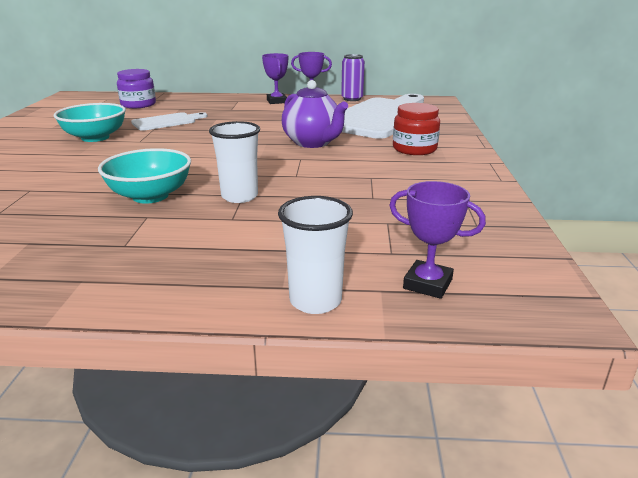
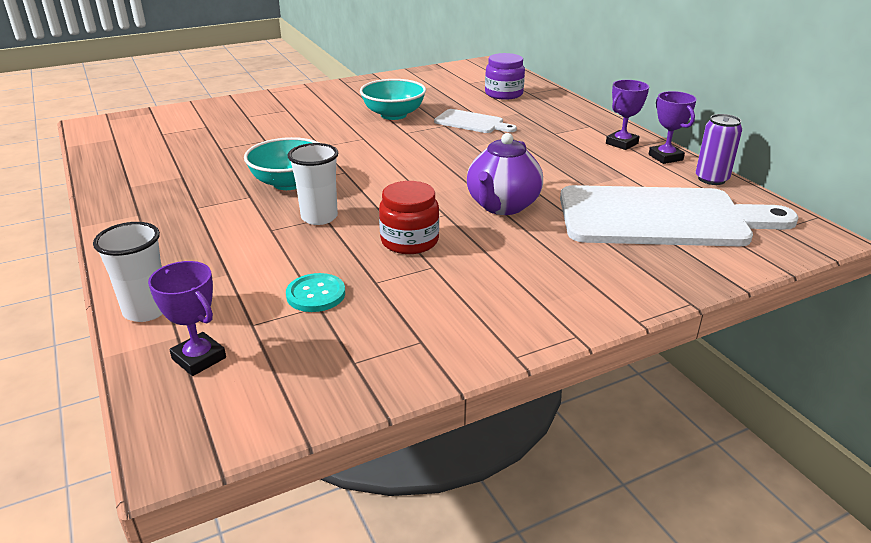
camera: 60 degrees right, 5 degrees up
purple trophy [389,181,486,299] -> purple trophy turned 45 degrees counterclockwise [148,261,226,376]
red jar [393,103,440,155] -> red jar moved to [379,181,439,254]
none -> turquoise button [286,273,345,312]

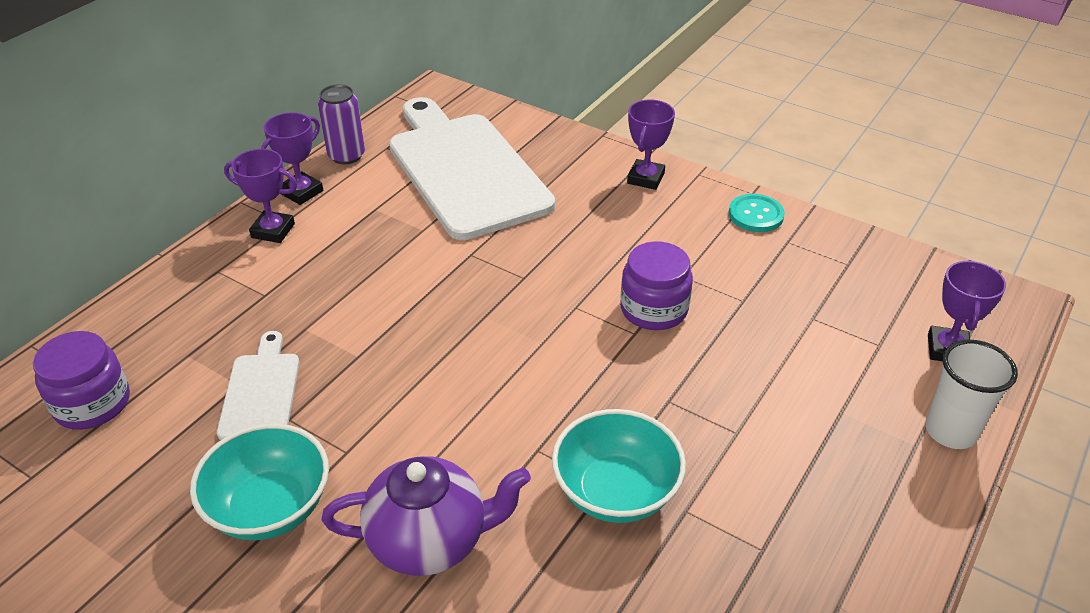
camera: 120 degrees left, 10 degrees up
turquoise button [286,273,345,312] -> turquoise button moved to [728,194,785,232]
white cup [288,143,338,225] -> none
red jar [379,181,439,254] -> purple jar [620,242,693,330]
purple teapot [467,133,543,215] -> purple teapot moved to [322,456,531,576]
none -> purple trophy [627,100,675,190]

